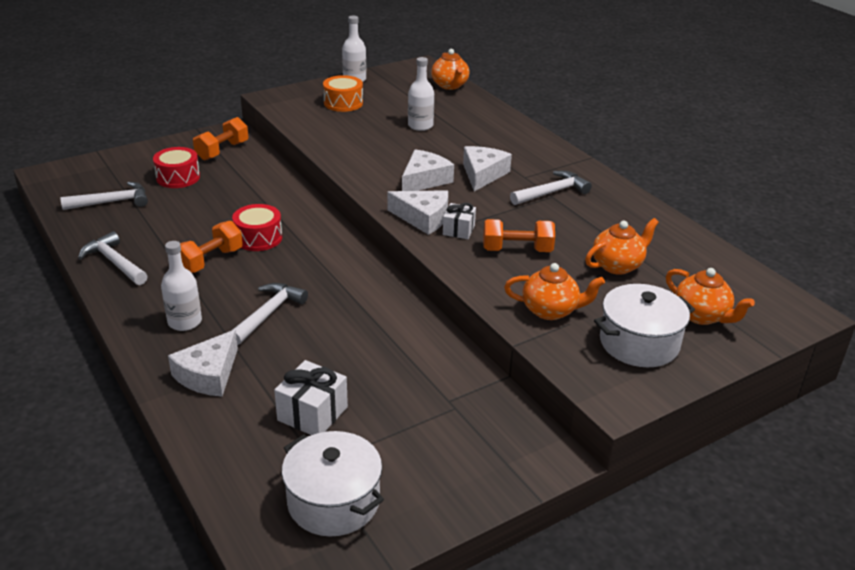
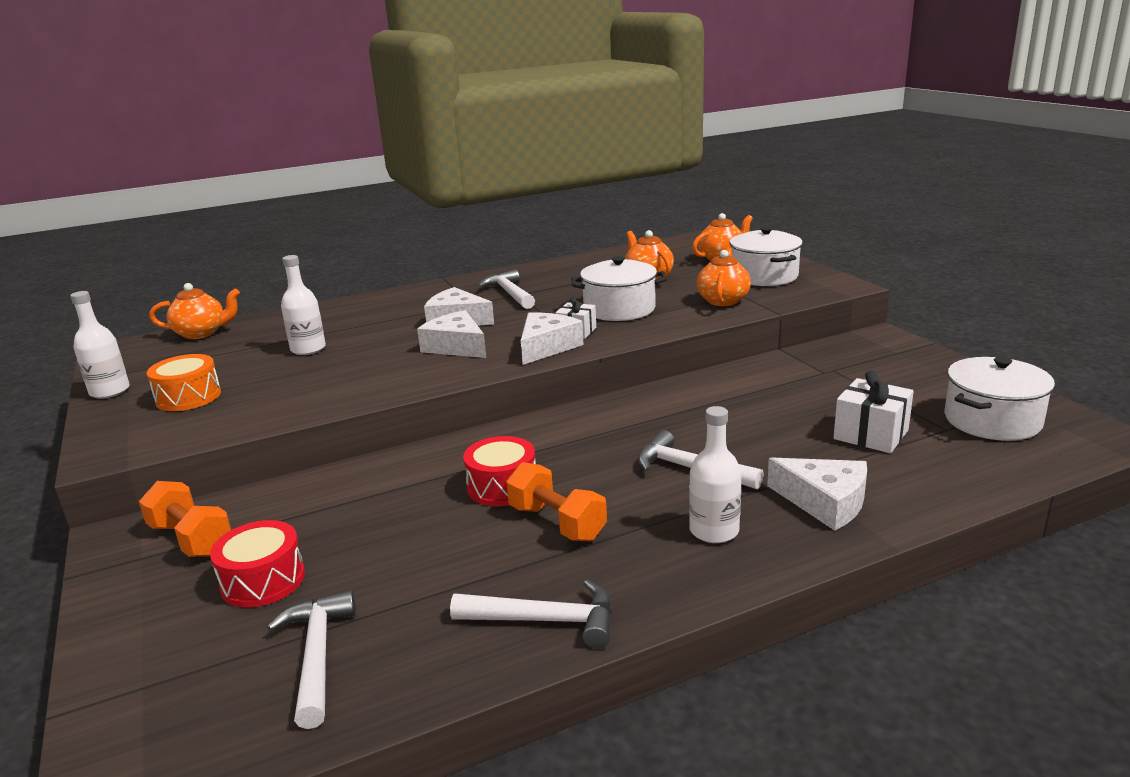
camera: 80 degrees left, 10 degrees down
white hammer [78,231,148,285] -> white hammer turned 135 degrees counterclockwise [450,580,612,649]
orange dumbbell [483,219,555,252] -> white pot [571,256,667,321]

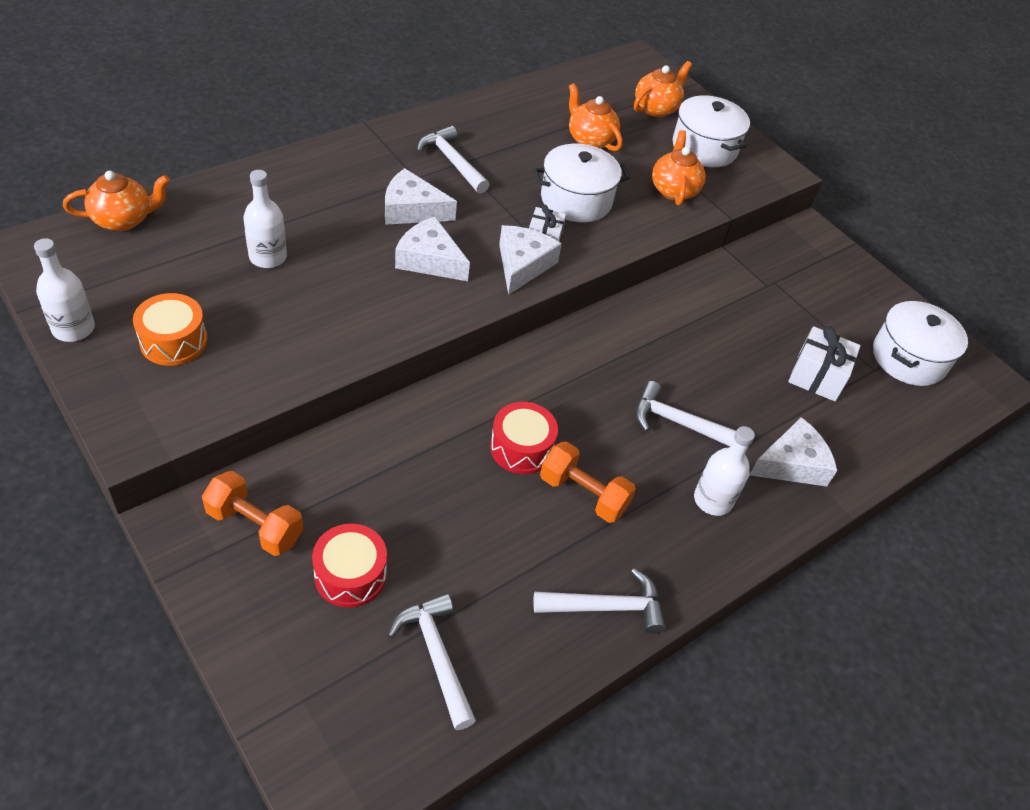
camera: 20 degrees left, 25 degrees up
white cheese [767,457,867,531] -> white cheese turned 45 degrees counterclockwise [750,417,837,486]

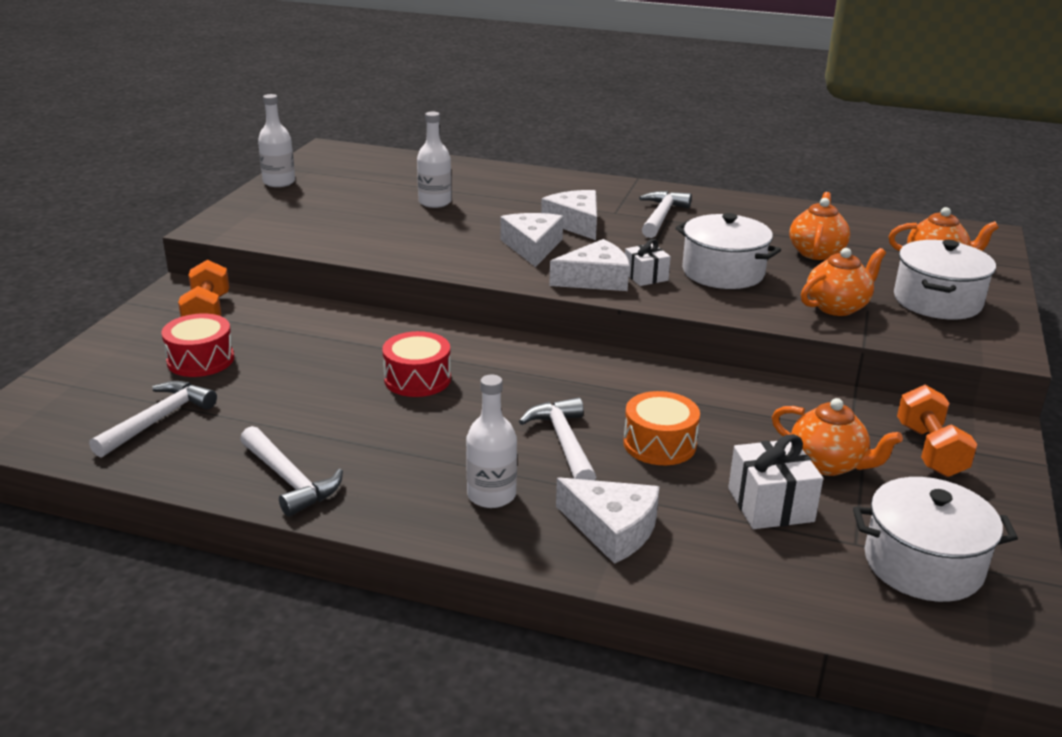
camera: 60 degrees right, 20 degrees down
orange teapot [63,171,170,231] -> orange teapot moved to [772,398,903,476]
orange drum [133,293,208,366] -> orange drum moved to [623,391,700,465]
orange dumbbell [540,441,636,523] -> orange dumbbell moved to [897,385,977,477]

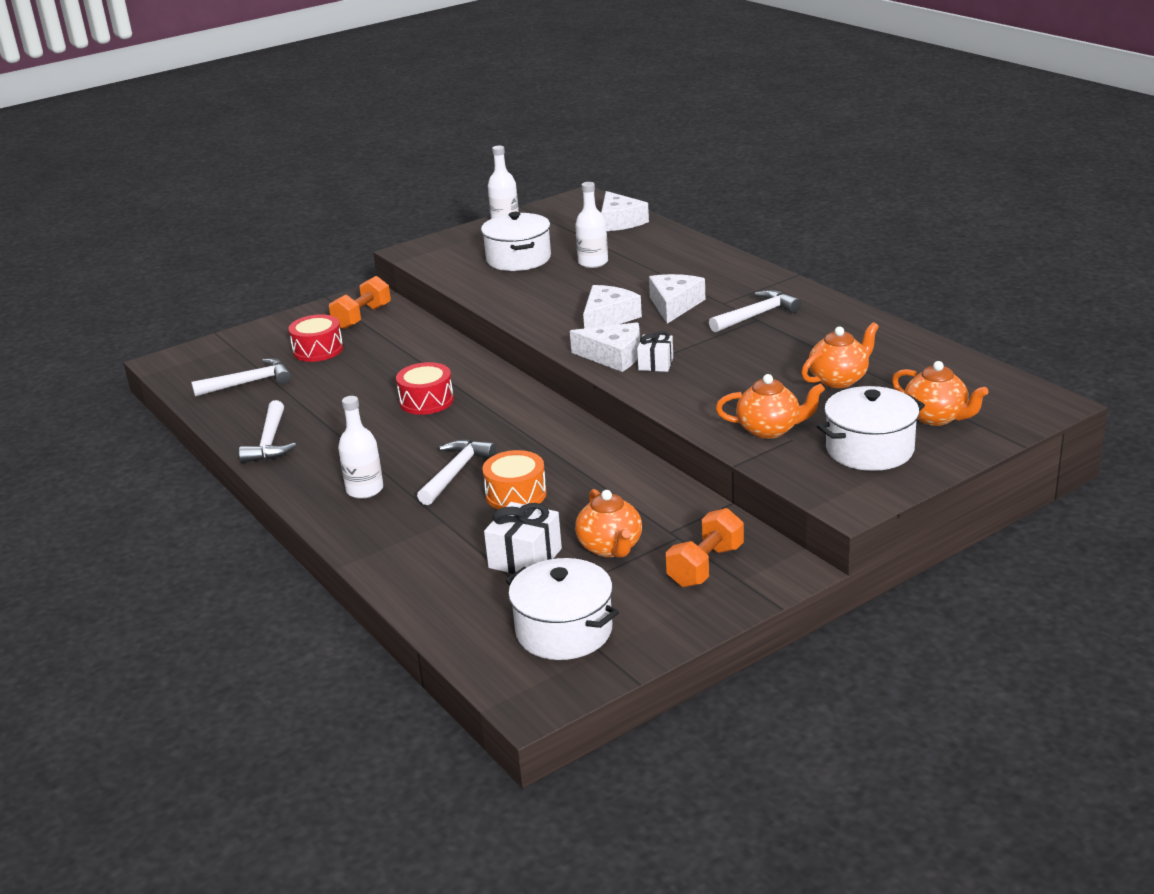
camera: 40 degrees right, 0 degrees up
white cheese [556,477,660,564] -> white cheese moved to [601,191,649,231]
white pot [676,213,781,289] -> white pot moved to [481,212,551,271]

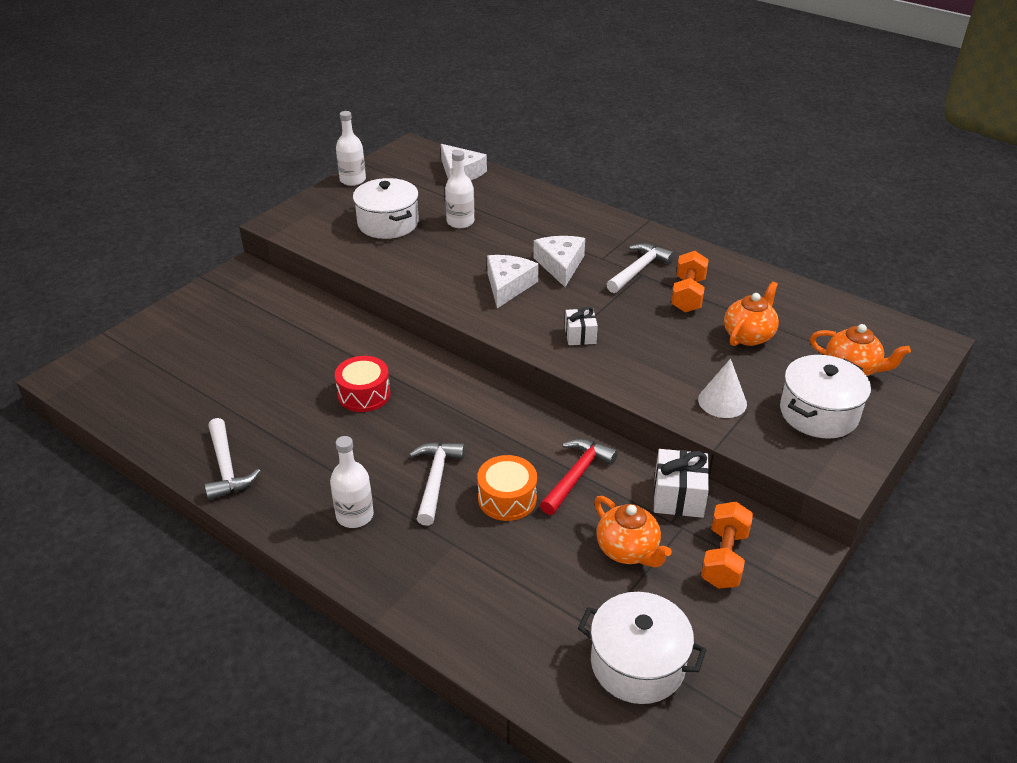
camera: 20 degrees left, 10 degrees up
white hammer [191,358,291,397] -> none
red drum [289,314,343,362] -> none
orange dumbbell [329,276,391,329] -> orange dumbbell moved to [671,251,709,313]
white gift [484,502,562,574] -> white gift moved to [654,449,709,518]
white cheese [570,322,640,372] -> none
orange teapot [716,374,825,439] -> white cone [698,359,747,418]
none -> red hammer [540,439,618,515]

